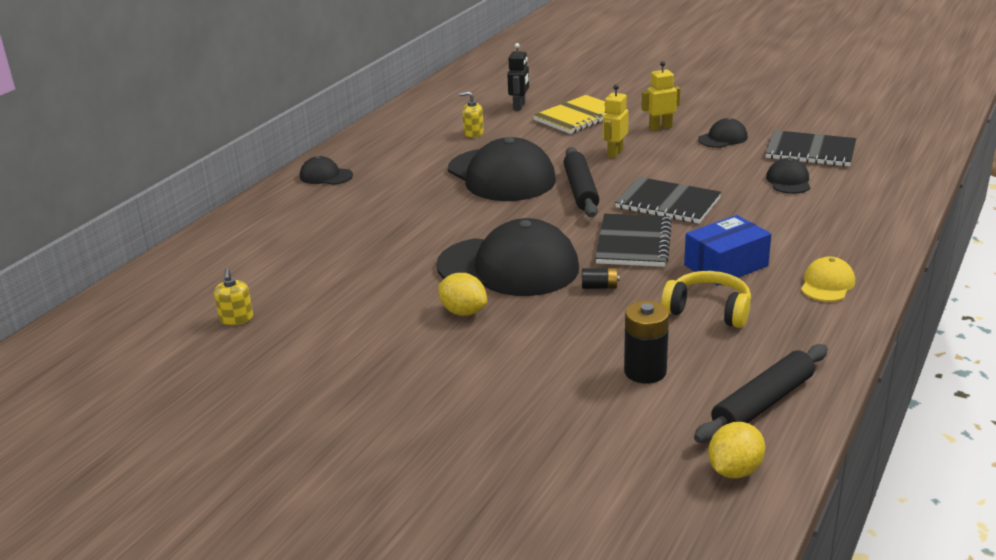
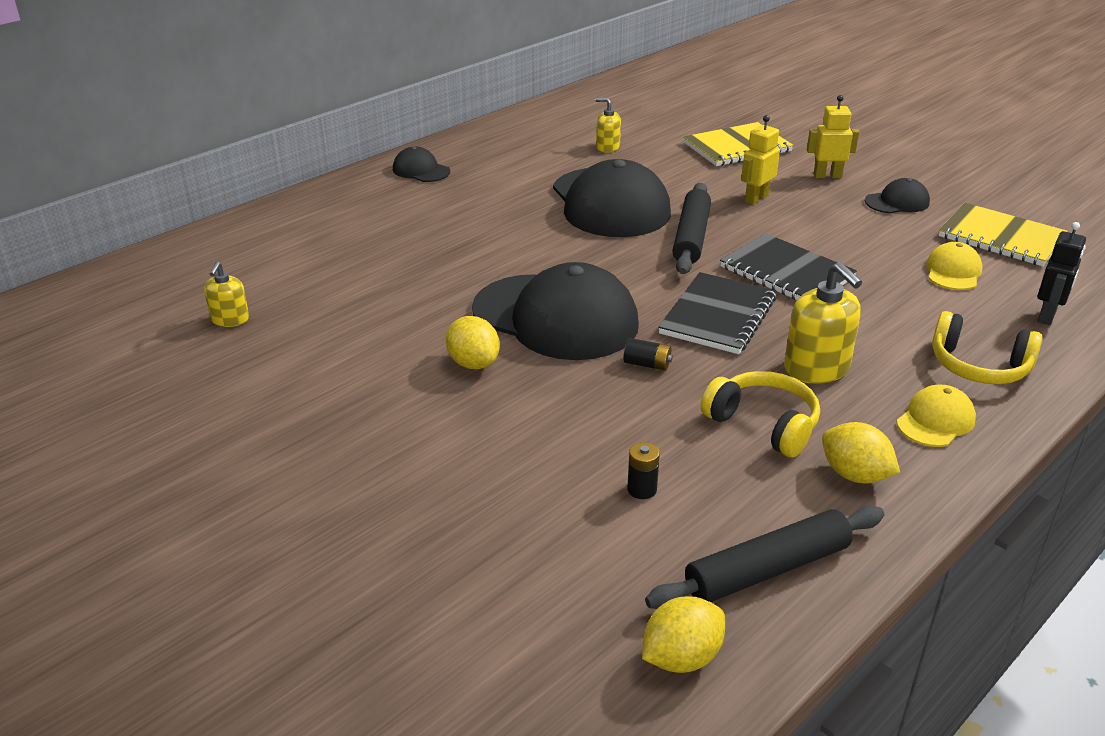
camera: 15 degrees right, 5 degrees up
black robot [507,43,529,111] -> black robot moved to [1037,222,1086,325]
black battery [624,301,669,384] -> black battery [627,442,660,499], size x0.55
blue box [684,215,771,286] -> yellow soap dispenser [784,262,862,384]
black notebook [765,130,856,167] -> yellow notebook [939,203,1068,266]
black cap [766,158,810,194] -> yellow cap [926,242,982,290]
none -> yellow lemon [822,422,900,484]
none -> yellow headphones [932,311,1043,384]

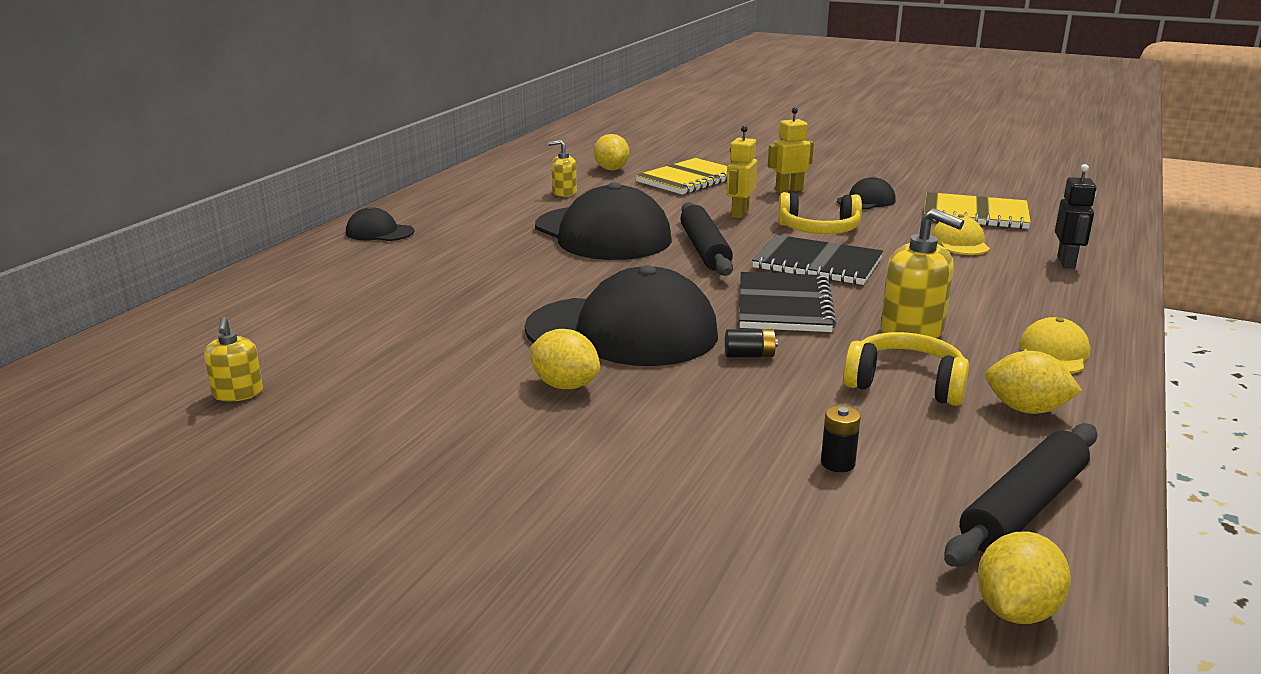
camera: 20 degrees left, 10 degrees down
yellow headphones [932,311,1043,384] -> yellow headphones moved to [778,192,862,234]
none -> yellow lemon [594,134,629,170]

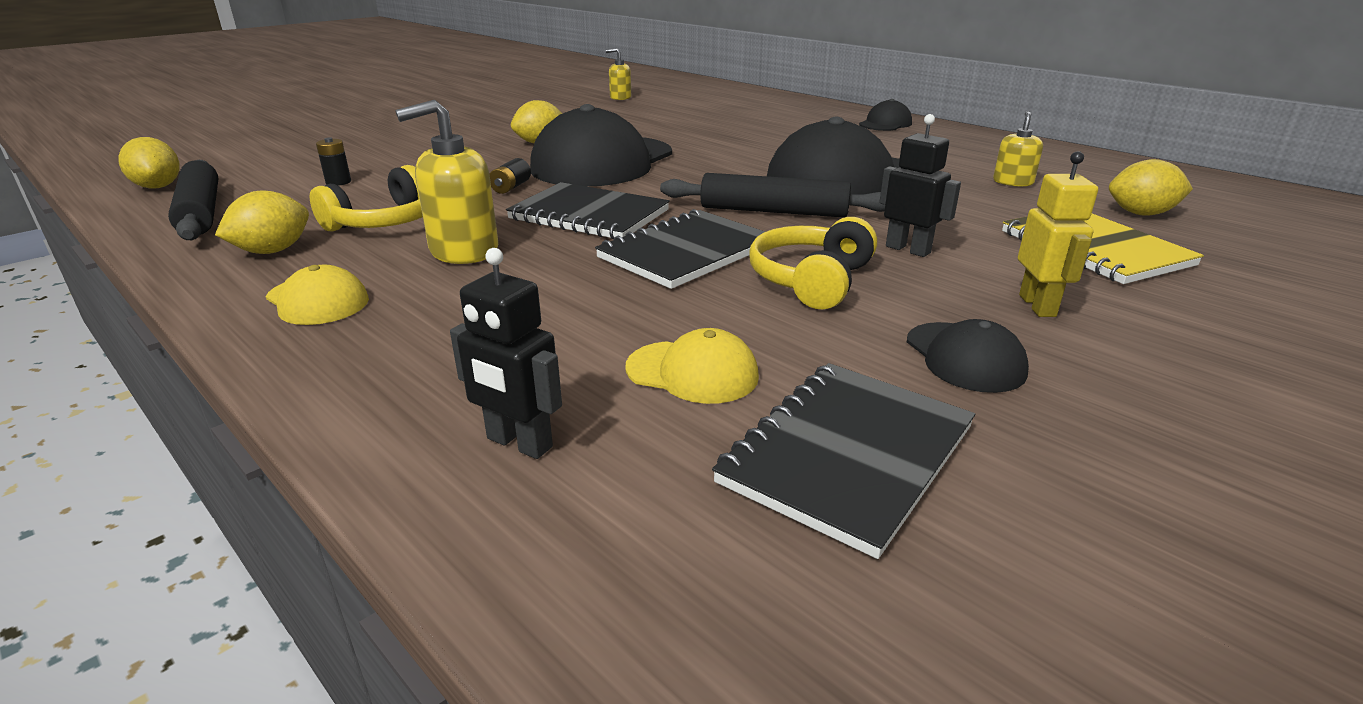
camera: 110 degrees right, 5 degrees up
yellow robot [726,126,758,218] -> black robot [879,114,961,257]
yellow notebook [924,192,1031,229] -> black notebook [712,363,975,559]

